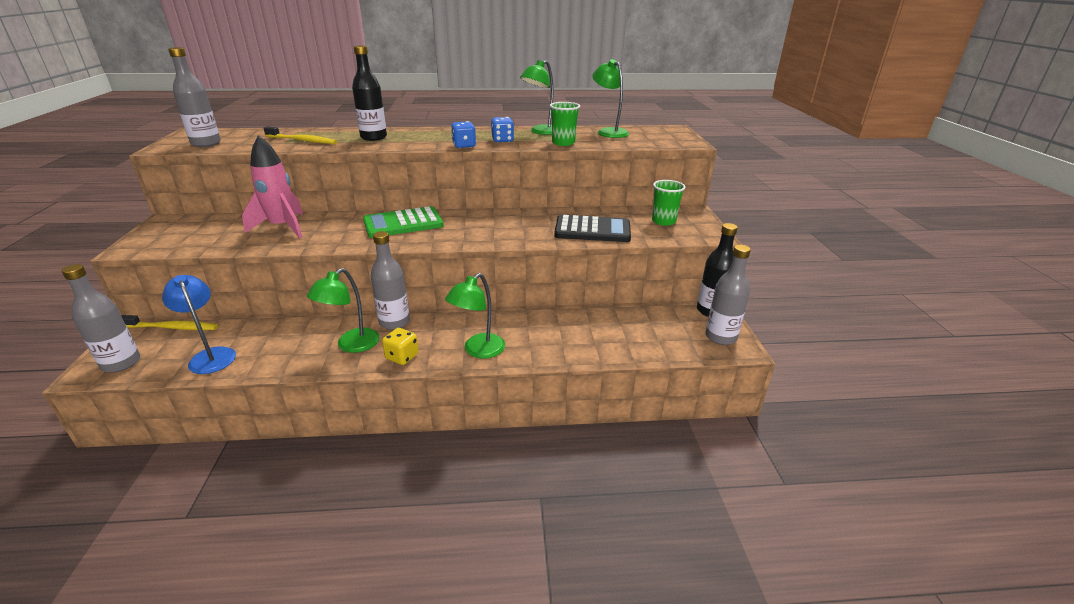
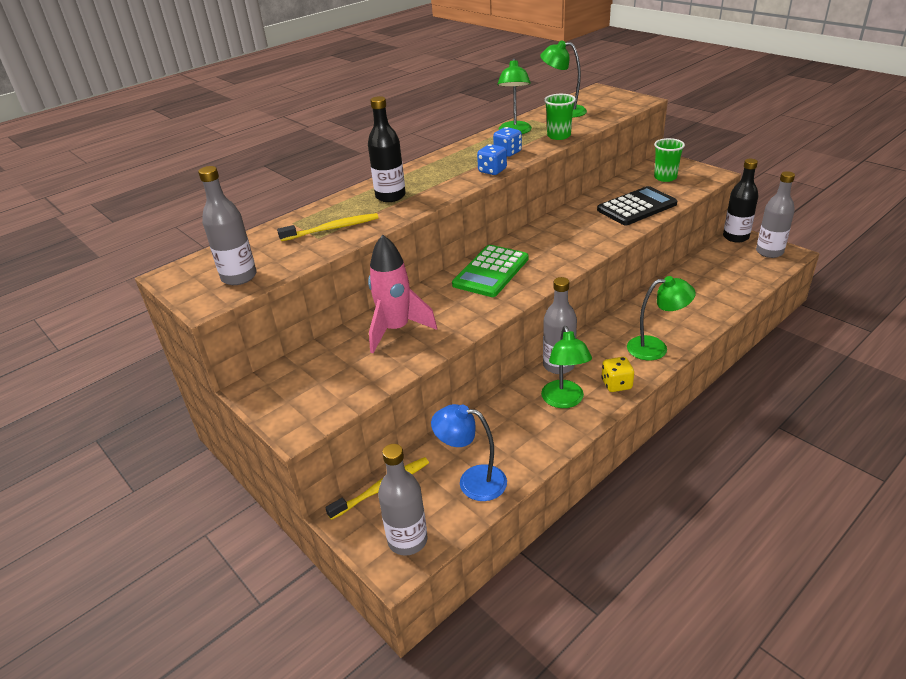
camera: 35 degrees left, 5 degrees up
green lamp [445,273,505,358] -> green lamp turned 90 degrees counterclockwise [627,276,696,360]

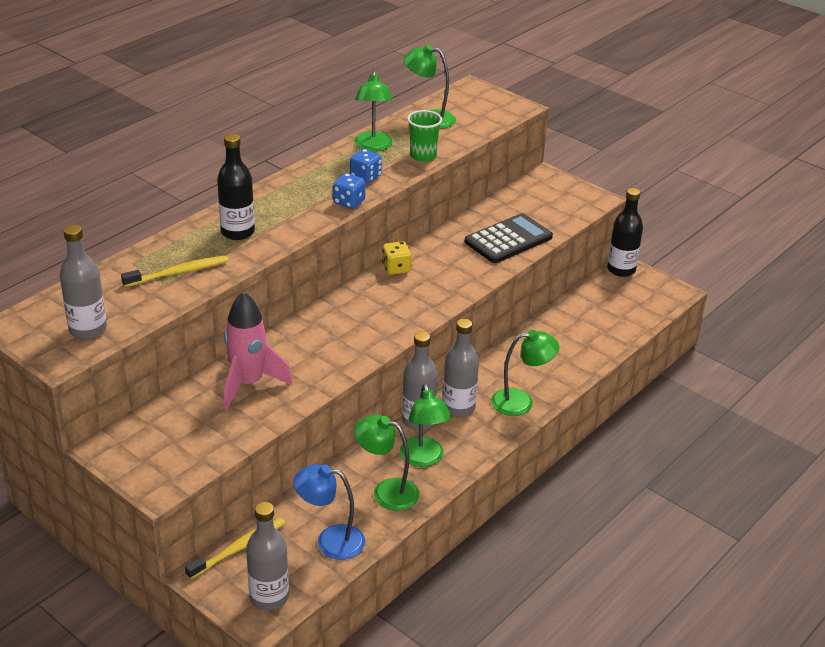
camera: 10 degrees left, 0 degrees up
green calculator [452,245,529,297] -> none
yellow dice [601,357,634,392] -> yellow dice moved to [382,241,411,275]
green cup [654,138,685,182] -> none
grey bottle [756,171,795,258] -> grey bottle moved to [443,318,479,417]
none -> green lamp [354,415,419,511]

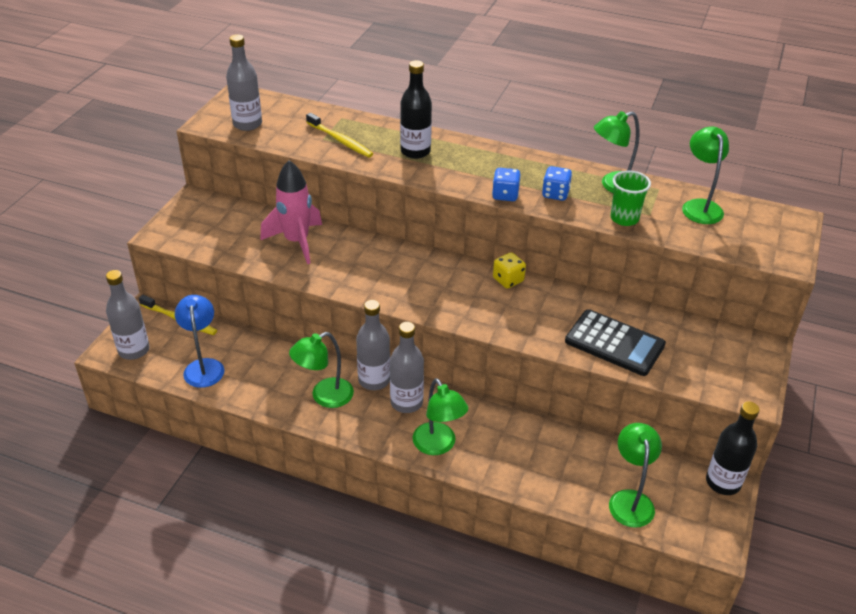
camera: 70 degrees right, 5 degrees up
green lamp [354,415,419,511] -> green lamp moved to [609,423,662,528]

